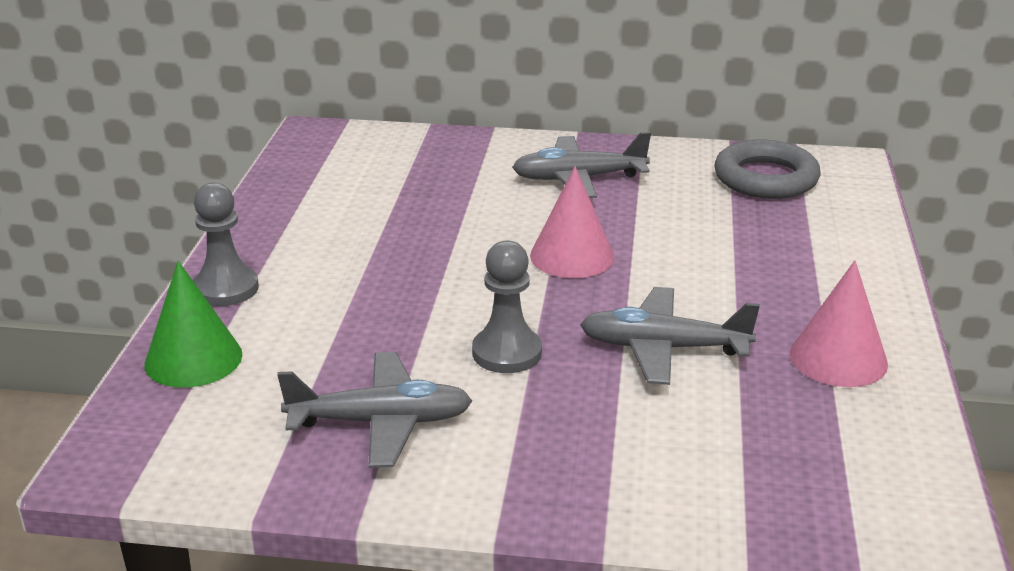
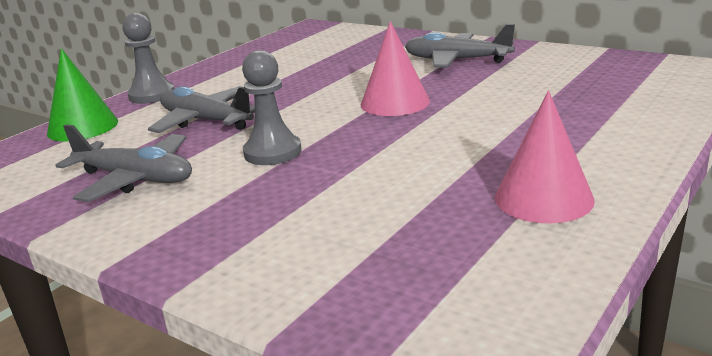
camera: 30 degrees right, 5 degrees down
grey plane [580,287,760,385] -> grey plane moved to [148,86,255,133]
grey ring [714,140,820,199] -> none

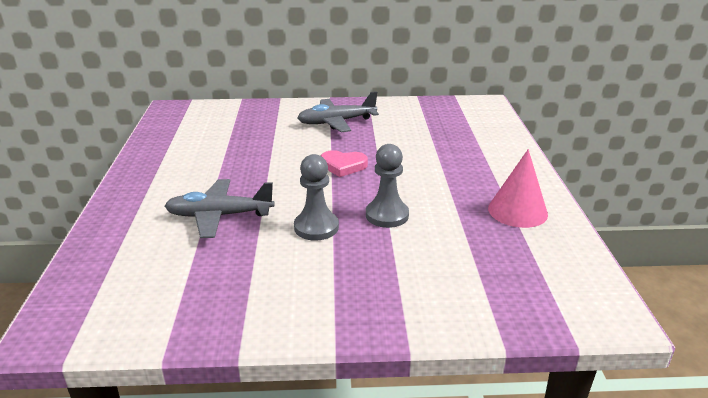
camera: 40 degrees left, 5 degrees up
green cone [47,48,118,142] -> none
grey plane [55,124,192,202] -> none
grey pawn [122,13,174,104] -> grey pawn moved to [366,144,409,228]
pink cone [361,21,430,116] -> pink heart [321,150,368,177]

